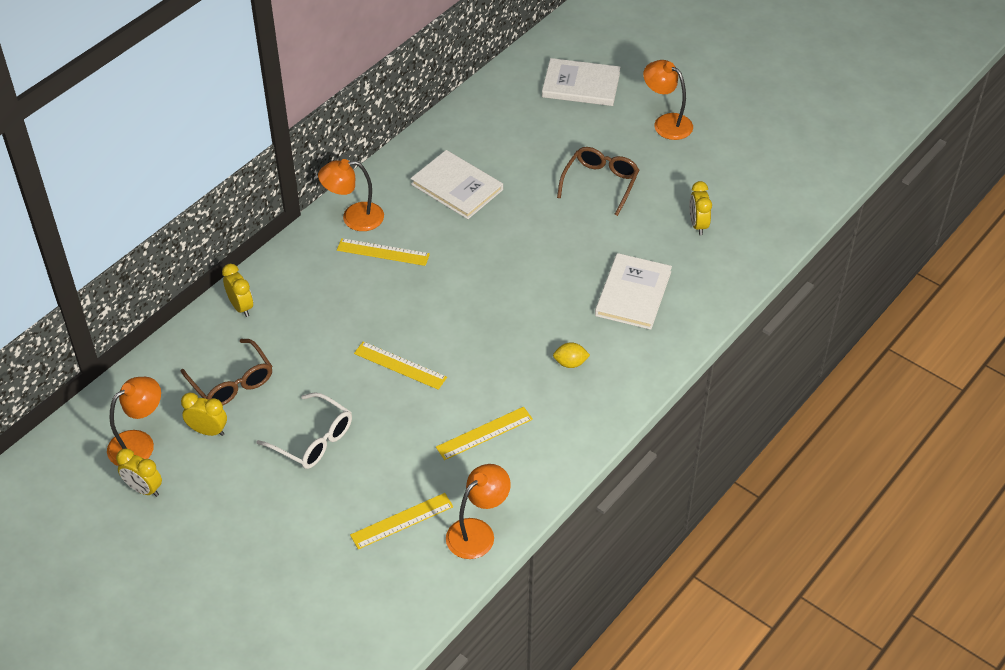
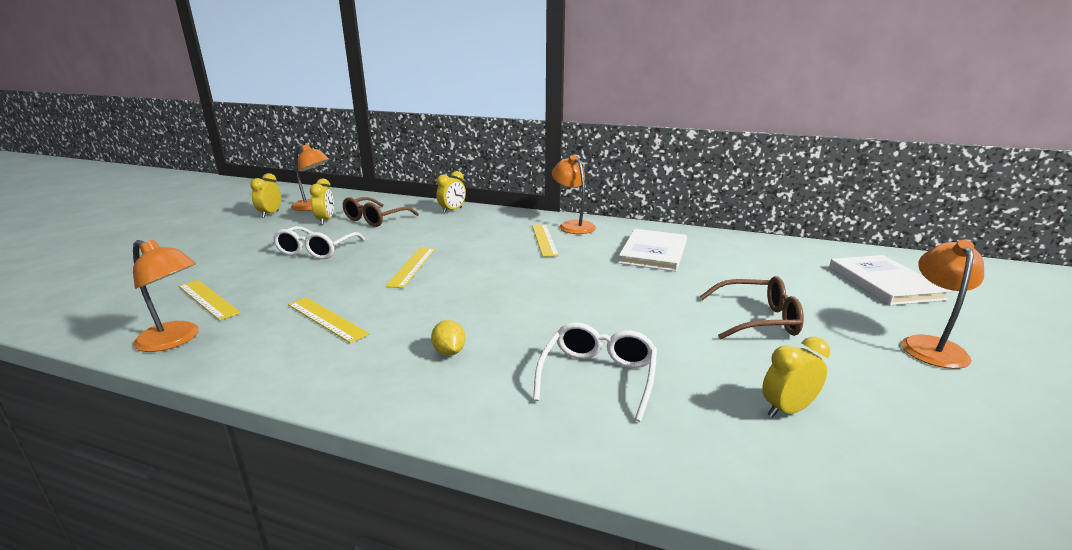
camera: 70 degrees right, 25 degrees down
white book [595,253,672,330] -> white glasses [533,322,657,422]

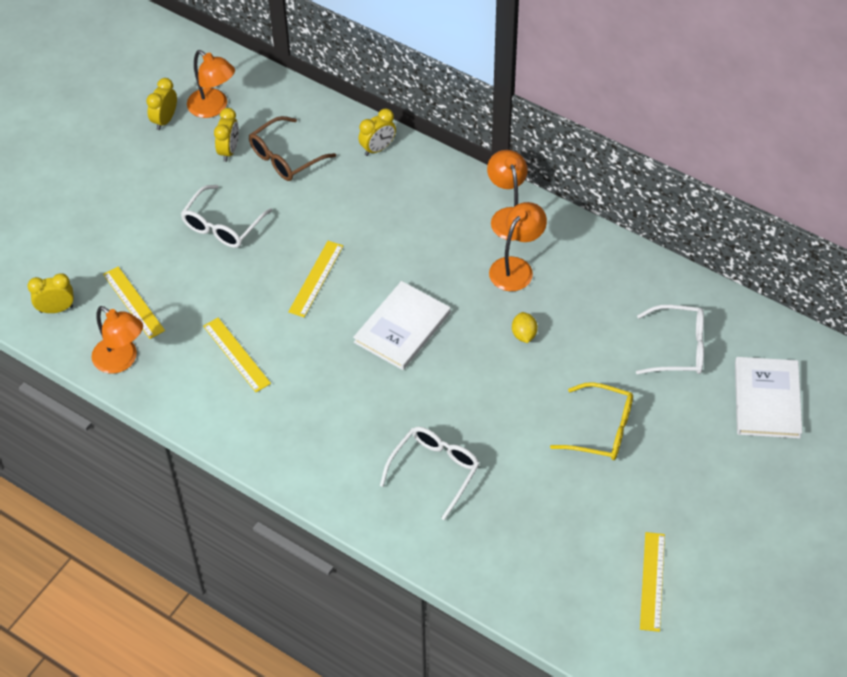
camera: 15 degrees right, 30 degrees up
yellow lemon [431,320,466,356] -> yellow lemon moved to [512,312,538,343]
yellow ruler [532,225,559,257] -> yellow ruler moved to [640,532,665,632]
white book [618,229,687,272] -> white book moved to [353,281,451,370]
brown glasses [700,276,804,340] -> yellow glasses [550,382,633,460]
yellow clock [762,337,830,418] -> yellow clock moved to [27,273,74,313]
orange lamp [901,240,984,369] -> orange lamp moved to [489,202,547,291]
none -> white glasses [636,305,704,375]

